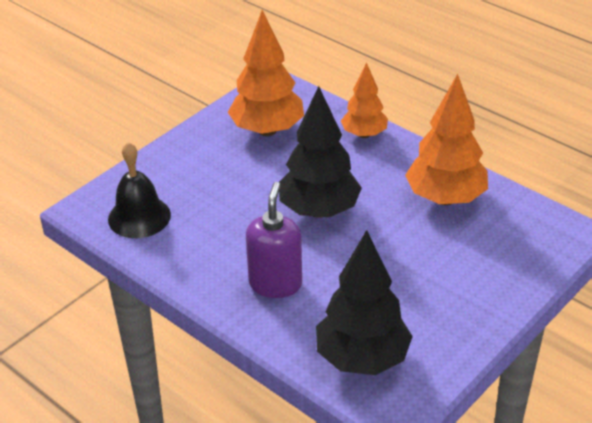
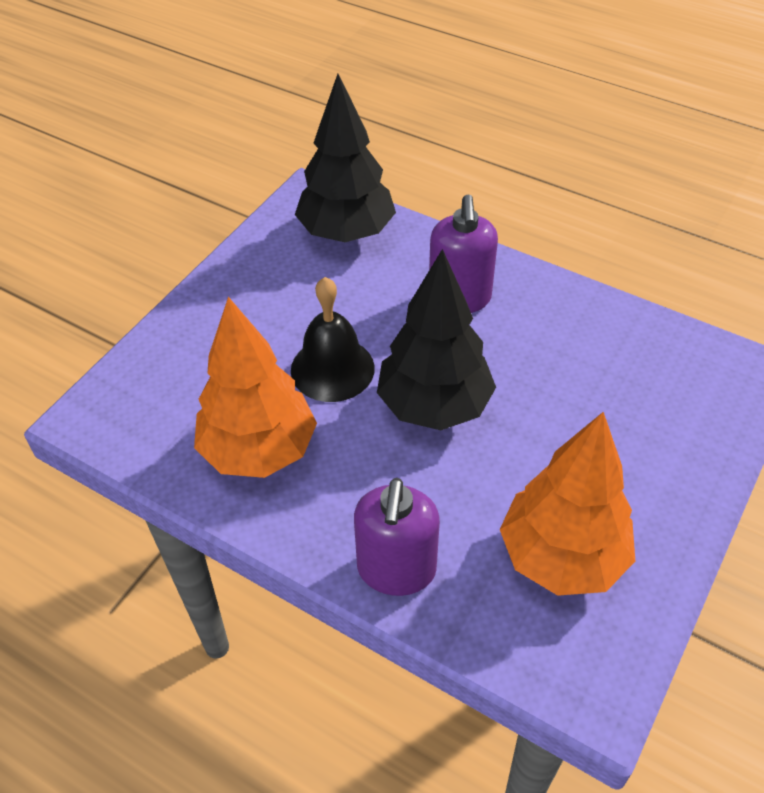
camera: 170 degrees right, 10 degrees up
black bell [108,142,171,238] -> black bell moved to [291,277,375,402]
orange tree [341,62,388,138] -> purple soap dispenser [354,478,440,596]

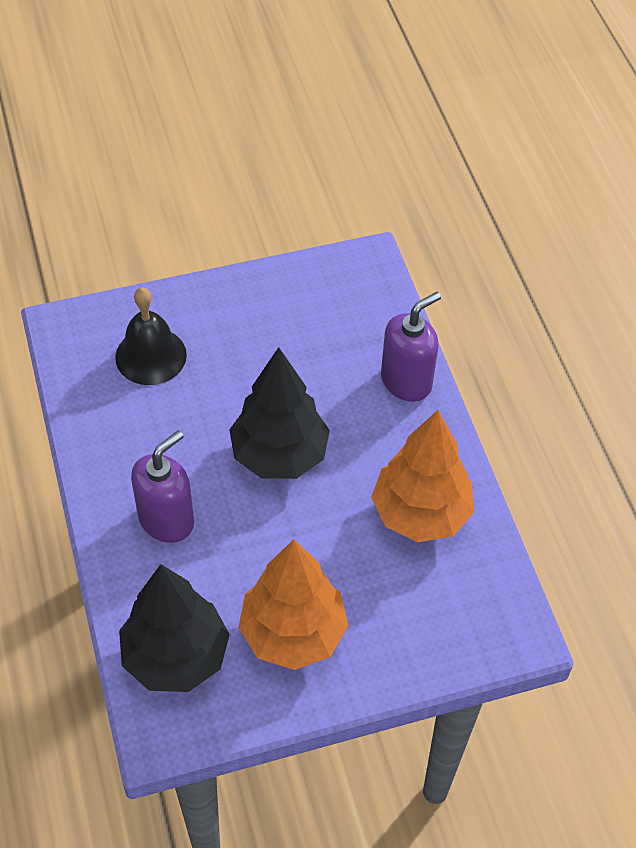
camera: 140 degrees left, 5 degrees up
black bell [291,277,375,402] -> black bell moved to [115,287,187,385]
orange tree [500,412,635,596] -> orange tree moved to [239,539,348,670]

